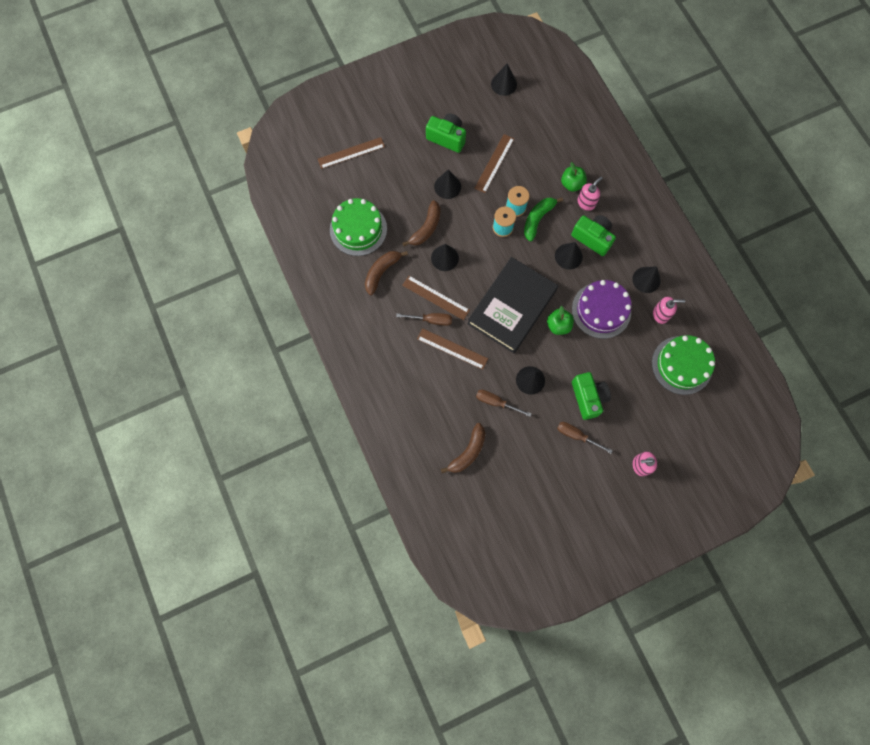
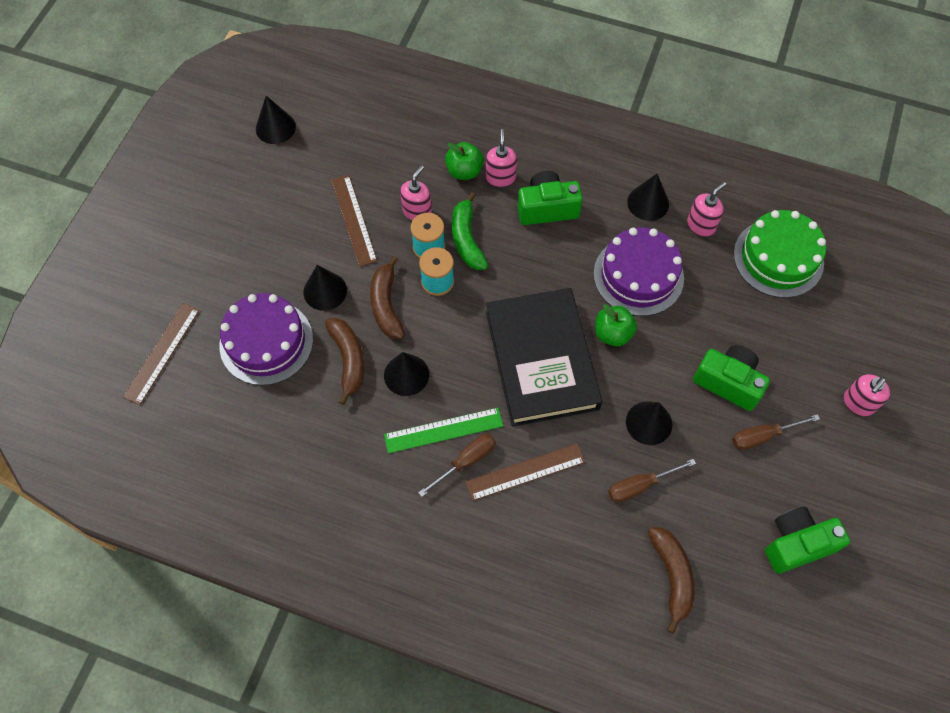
camera: 45 degrees left, 10 degrees down
green cake [330,198,387,256] -> none
brown banana [365,251,408,295] -> brown banana moved to [370,256,405,339]
brown ruler [402,276,470,320] -> green ruler [384,408,503,453]
green camera [426,113,466,153] -> green camera moved to [765,507,850,574]
black cone [555,242,583,269] -> none
none -> purple cake [219,293,313,385]
none -> pink soap dispenser [400,165,432,221]

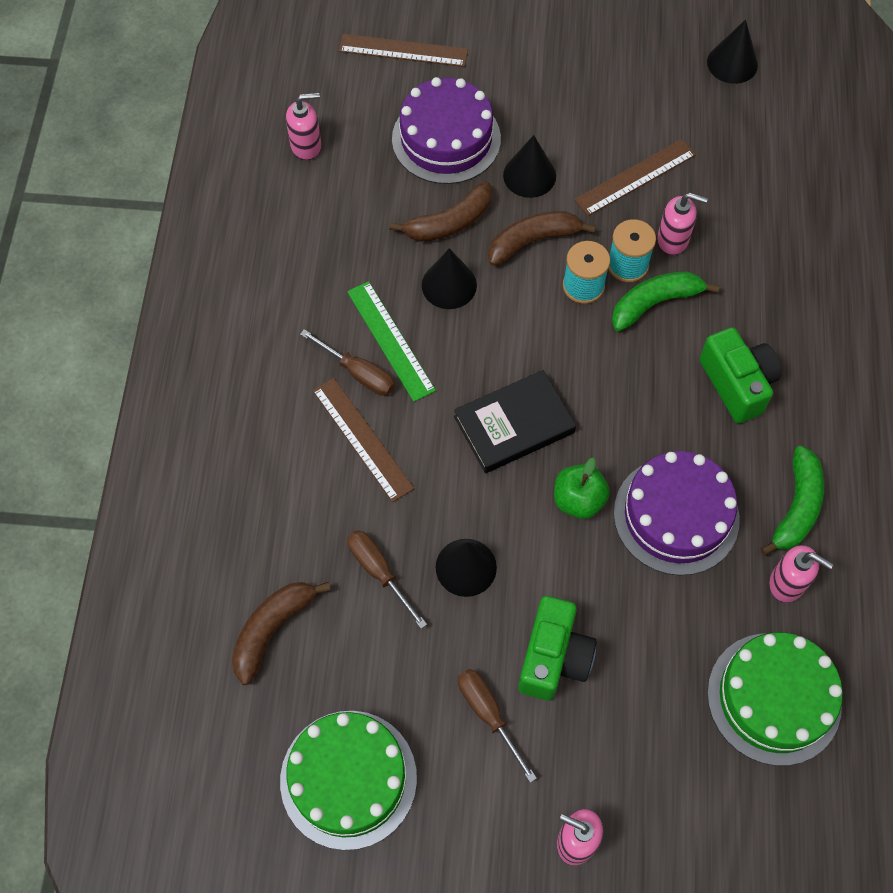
camera: 75 degrees right, 0 degrees up
green apple [445,142,483,180] -> none
pink soap dispenser [486,129,517,187] -> pink soap dispenser moved to [286,92,321,160]
black book [486,288,602,427] -> black book [454,370,576,473], size x0.61
black cone [627,174,669,221] -> green banana [760,446,824,556]
brown banana [648,527,695,634] -> brown banana turned 150 degrees clockwise [232,582,330,685]
green camera [765,507,850,574] -> green cake [280,711,417,850]

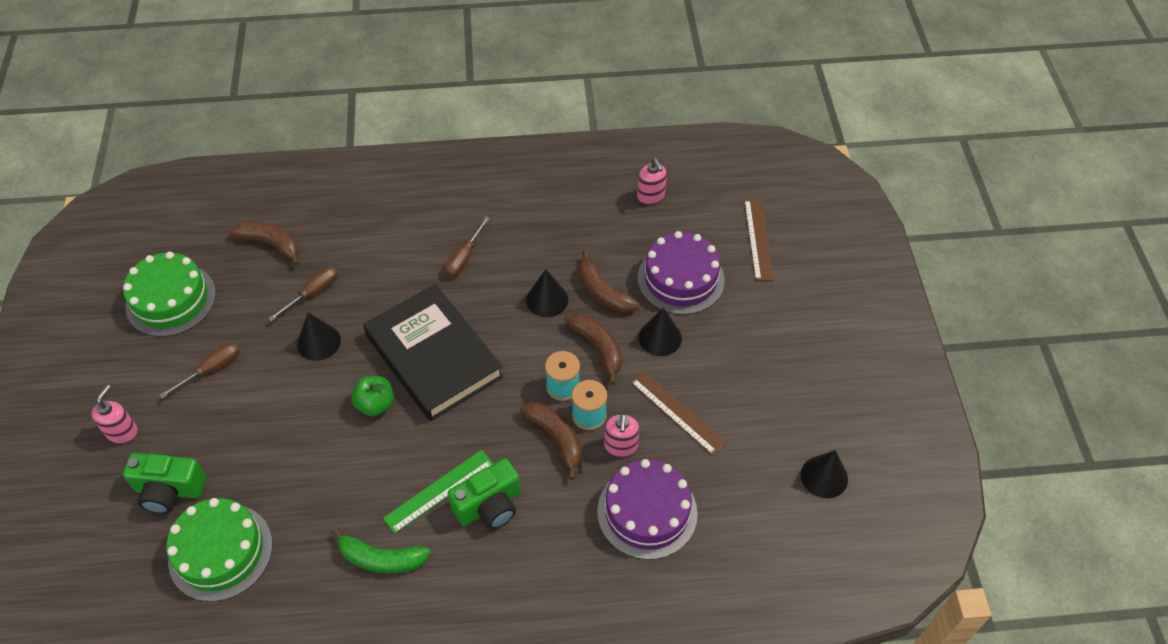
camera: 80 degrees right, 10 degrees down
brown ruler [313,378,414,502] -> none
green ruler [347,281,436,402] -> green ruler moved to [383,450,493,534]
black book [454,370,576,473] -> black book [363,284,504,421], size x1.63
green camera [518,596,597,700] -> green camera moved to [123,453,206,514]
green banana [612,271,720,331] -> brown banana [520,402,582,480]
purple cake [614,451,740,576] -> purple cake moved to [597,459,698,560]
pink soap dispenser [769,545,833,603] -> none

